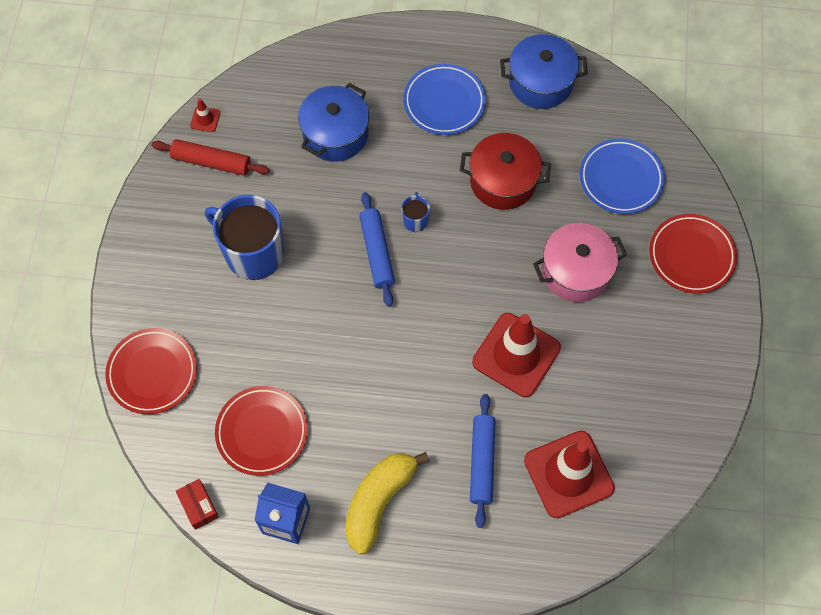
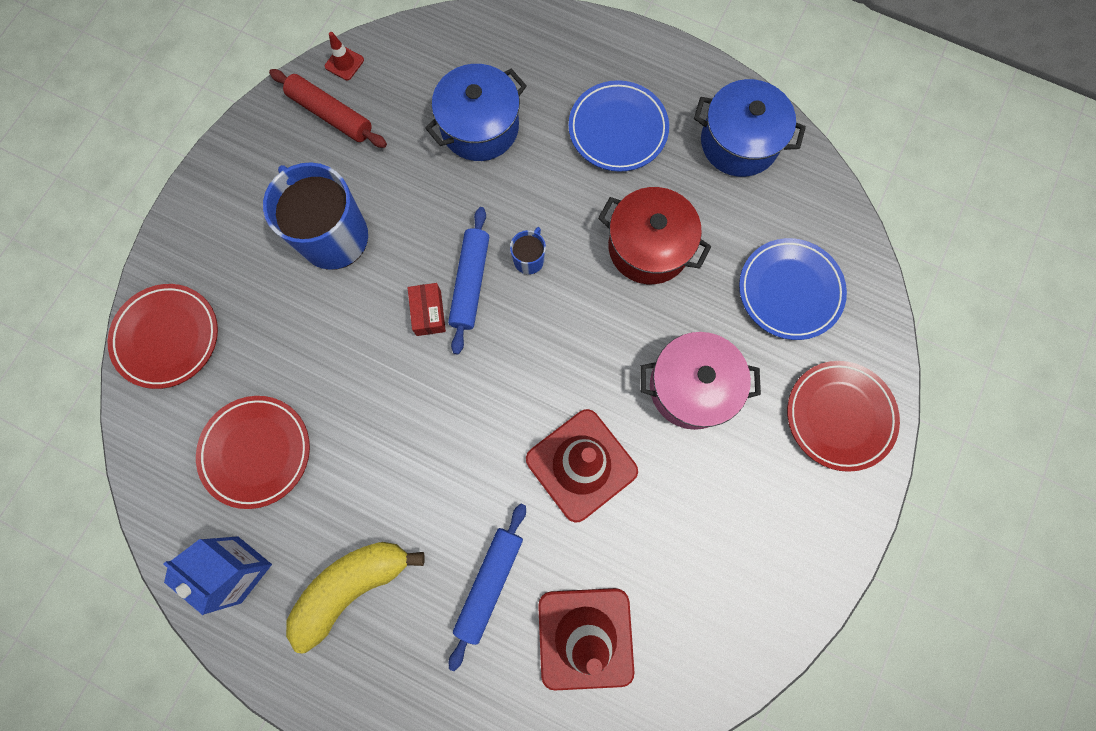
camera: 20 degrees right, 10 degrees up
red box [176,479,219,530] -> red box moved to [408,283,446,336]

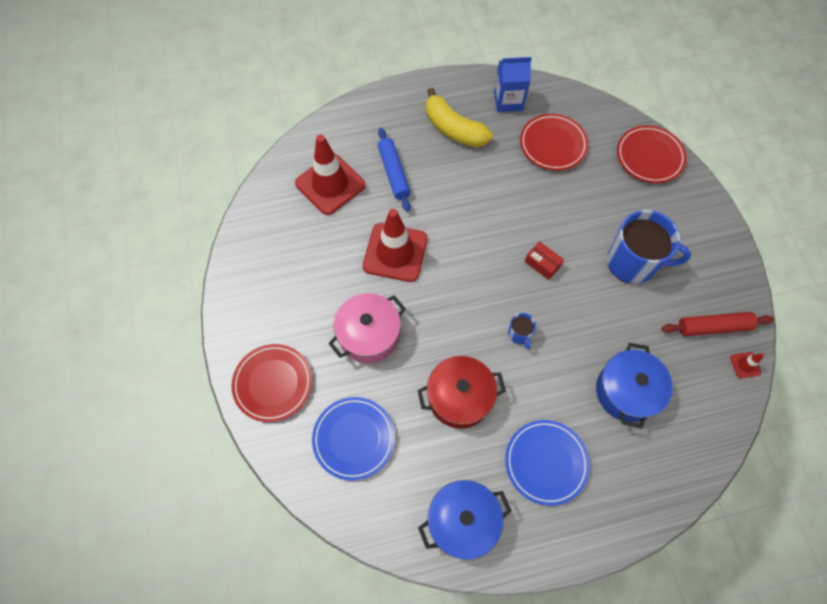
camera: 140 degrees right, 10 degrees down
yellow banana [286,542,425,653] -> yellow banana turned 120 degrees clockwise [426,88,493,147]
blue rolling pin [448,207,489,355] -> none

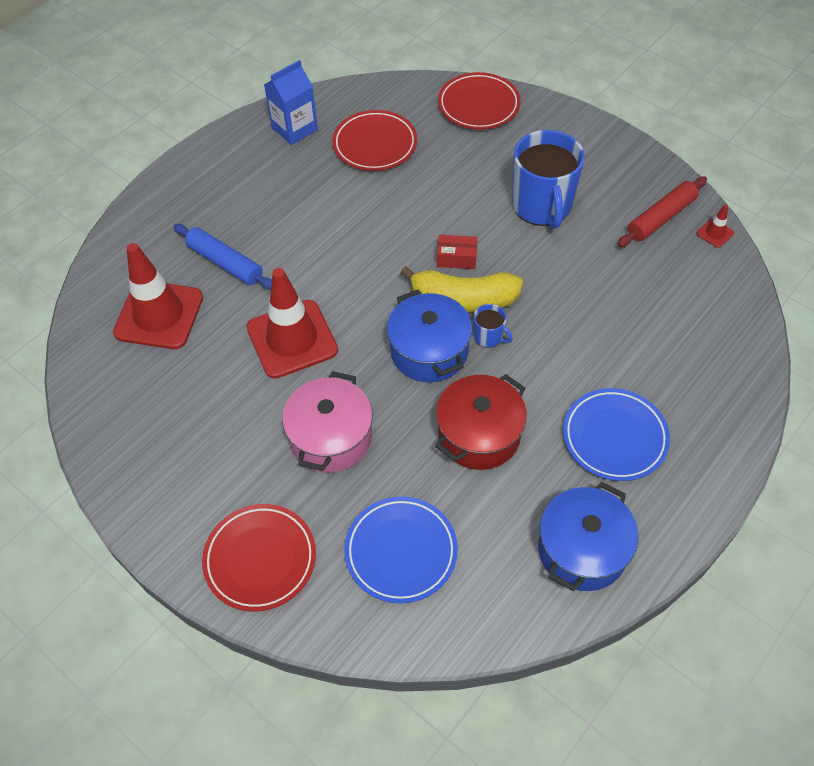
camera: 35 degrees left, 10 degrees down
yellow banana [426,88,493,147] -> yellow banana moved to [400,266,523,312]
blue pot [596,343,673,429] -> blue pot moved to [387,290,472,382]
blue mug [607,210,691,284] -> blue mug turned 105 degrees clockwise [512,130,585,229]

